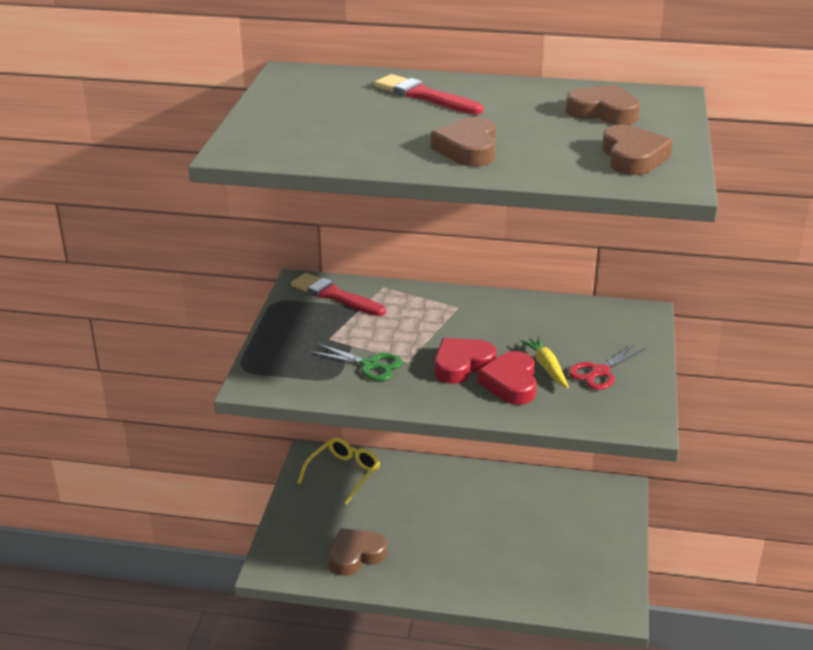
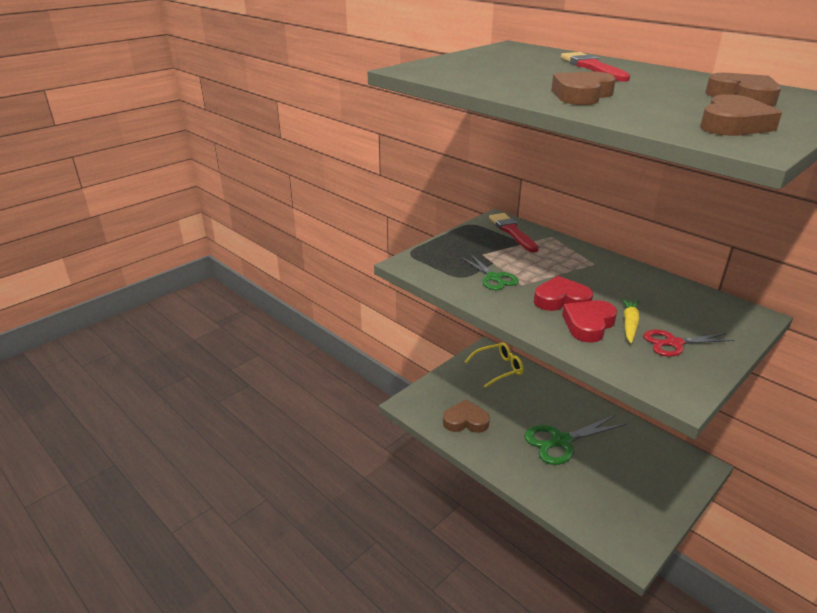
camera: 35 degrees right, 0 degrees up
none -> green scissors [524,415,627,465]

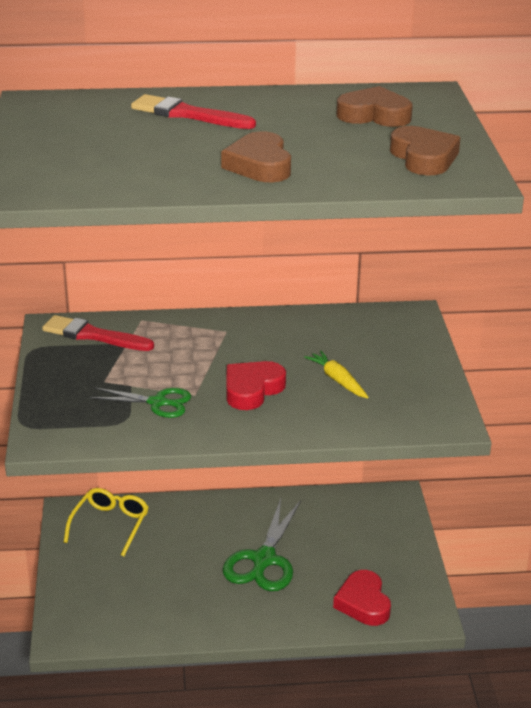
camera: 50 degrees left, 0 degrees up
brown heart [443,399,490,433] -> none
red heart [562,300,617,343] -> red heart moved to [333,570,391,626]
red scissors [643,330,734,357] -> none

